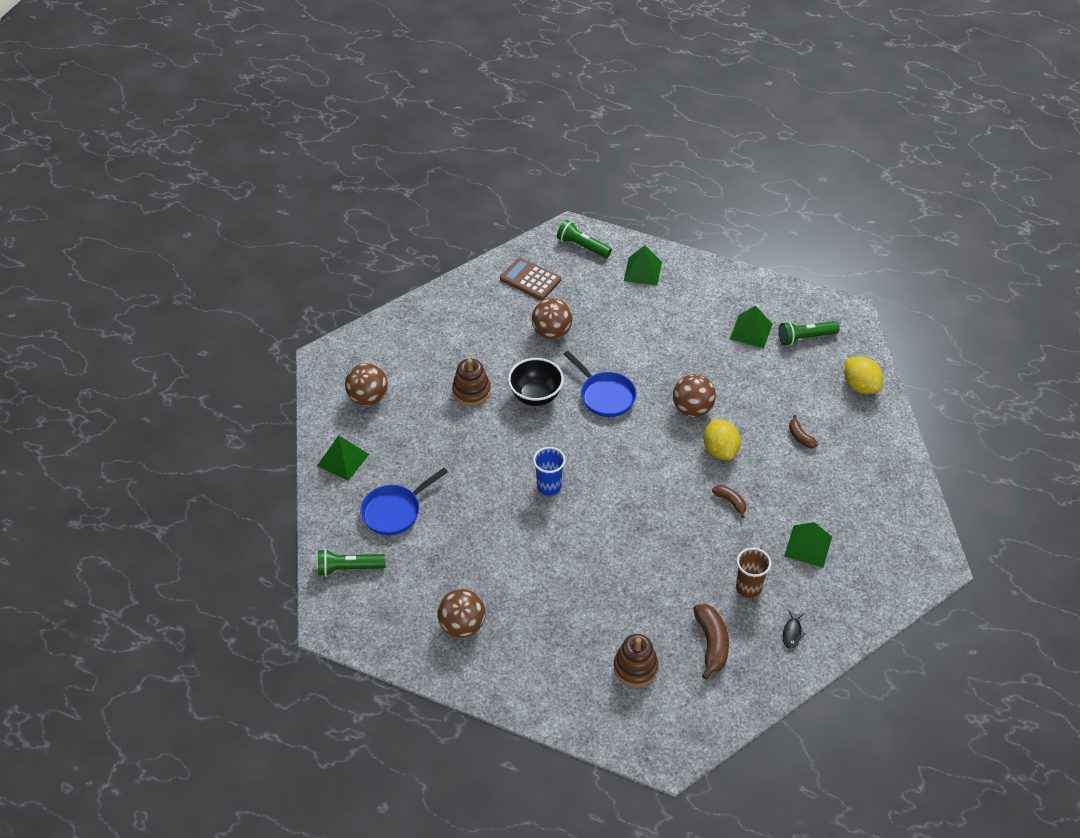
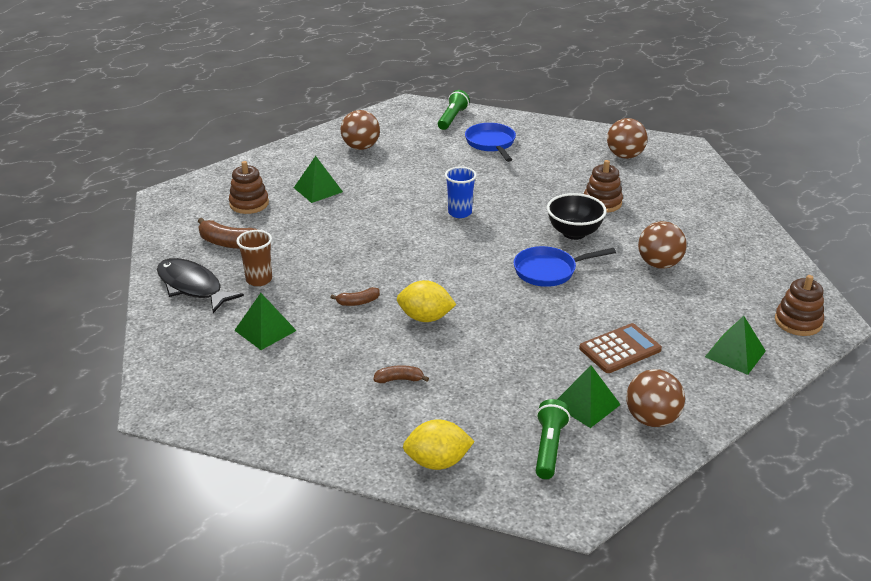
camera: 115 degrees right, 15 degrees down
green pyramid [317,435,369,481] -> green pyramid moved to [294,156,343,203]
brown calculator [500,258,561,300] -> brown calculator moved to [579,323,662,373]
green flashlight [557,220,612,258] -> brown stacking toy [775,275,824,336]
brown ball [673,374,716,417] -> brown ball moved to [626,369,685,427]
black fish [783,610,806,649] -> black fish [157,258,244,313], size x2.38

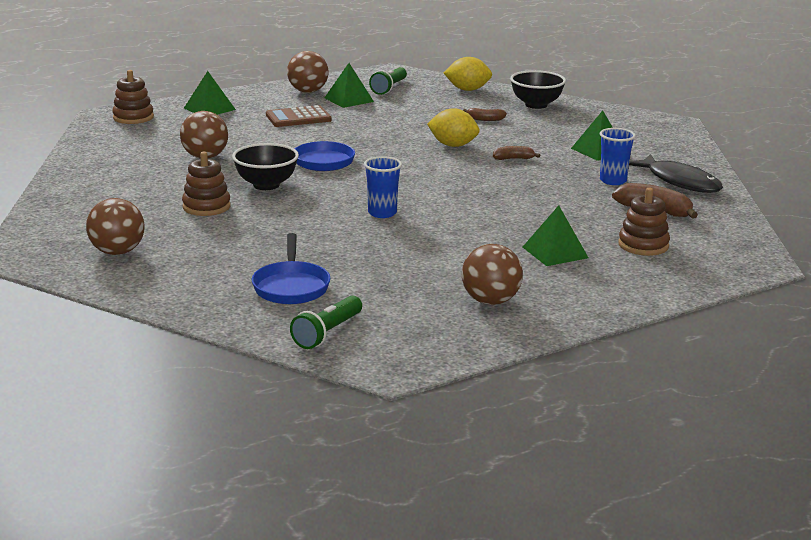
camera: 170 degrees left, 10 degrees down
brown cup [236,230,272,286] -> blue cup [600,128,636,185]
none -> black bowl [510,70,566,109]

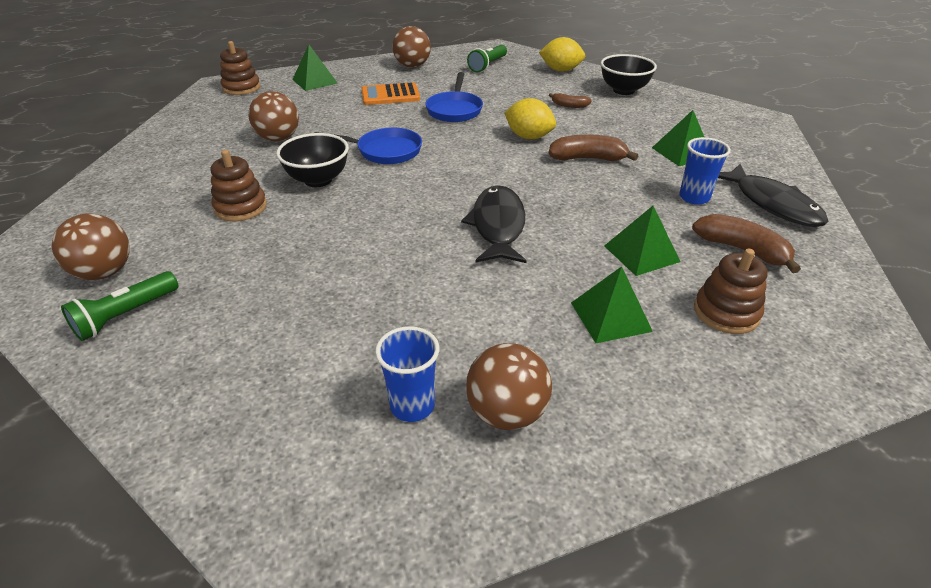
camera: 10 degrees right, 15 degrees up
blue pan [252,233,330,304] -> blue pan moved to [425,72,483,122]
brown calculator [266,105,332,127] -> orange calculator [361,82,420,105]
green flashlight [290,296,362,349] -> green flashlight moved to [61,271,179,341]
green pyramid [324,63,374,108] -> green pyramid moved to [604,206,680,276]
blue cup [364,156,402,218] -> blue cup moved to [375,326,439,422]
brown banana [493,146,540,160] -> brown banana [549,134,638,161], size x1.72
none -> black fish [461,185,527,263]

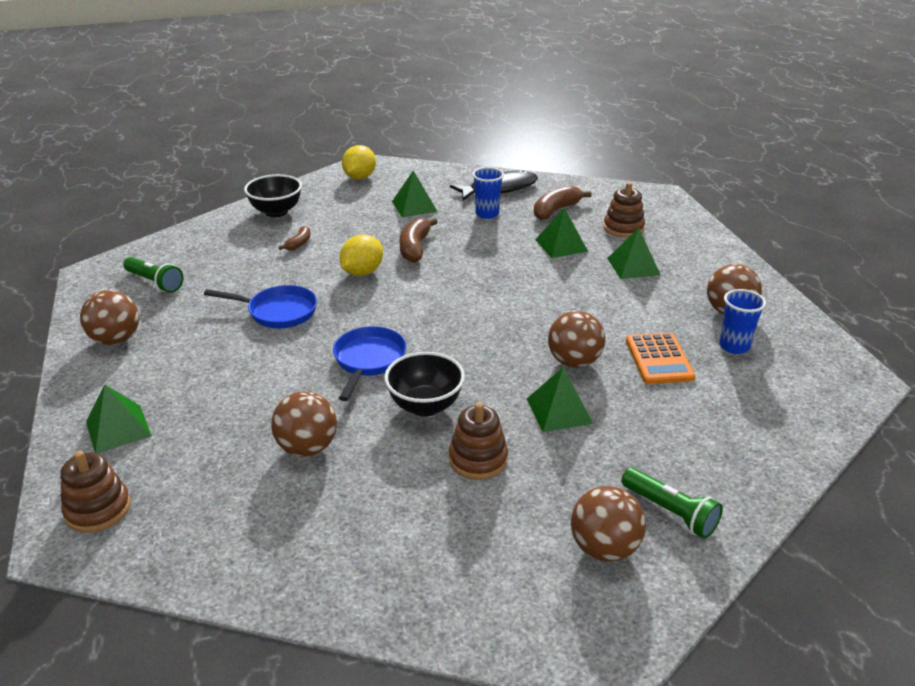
camera: 85 degrees left, 5 degrees down
orange calculator [361,82,420,105] -> orange calculator moved to [626,333,696,384]
black fish [461,185,527,263] -> none
yellow lemon [539,37,585,72] -> yellow lemon moved to [342,145,376,180]
none -> green pyramid [527,367,593,432]
none -> brown ball [548,311,605,368]

